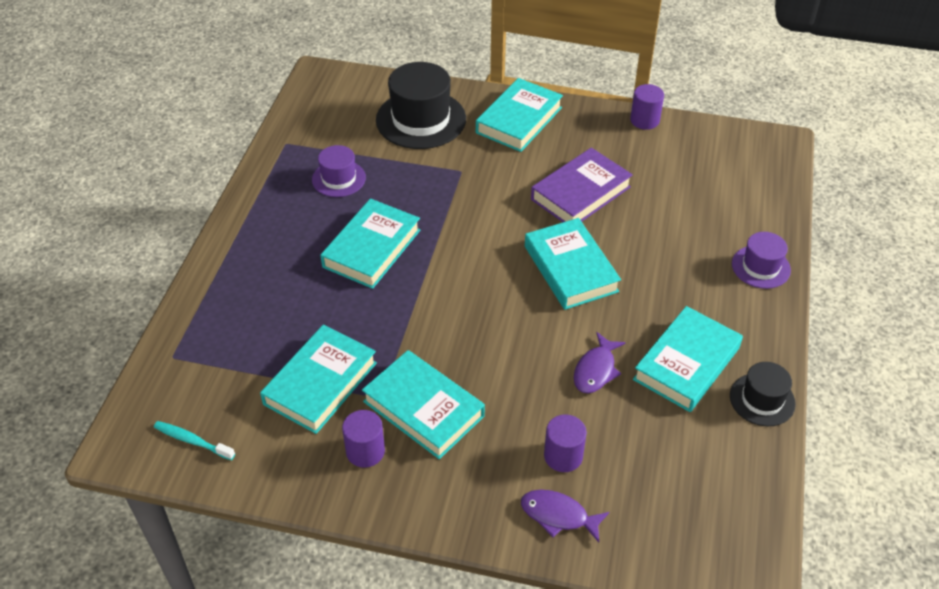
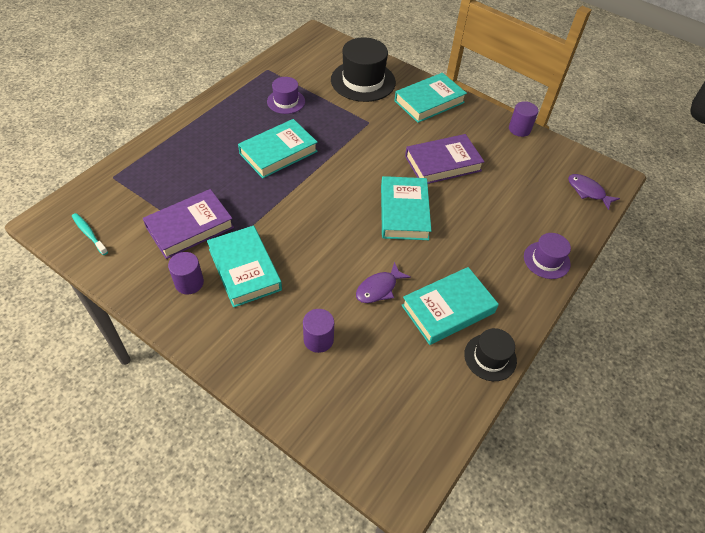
camera: 20 degrees right, 5 degrees up
turquoise book [260,325,377,434] -> purple book [143,189,234,259]
purple fish [521,490,609,542] -> purple fish moved to [568,174,620,210]

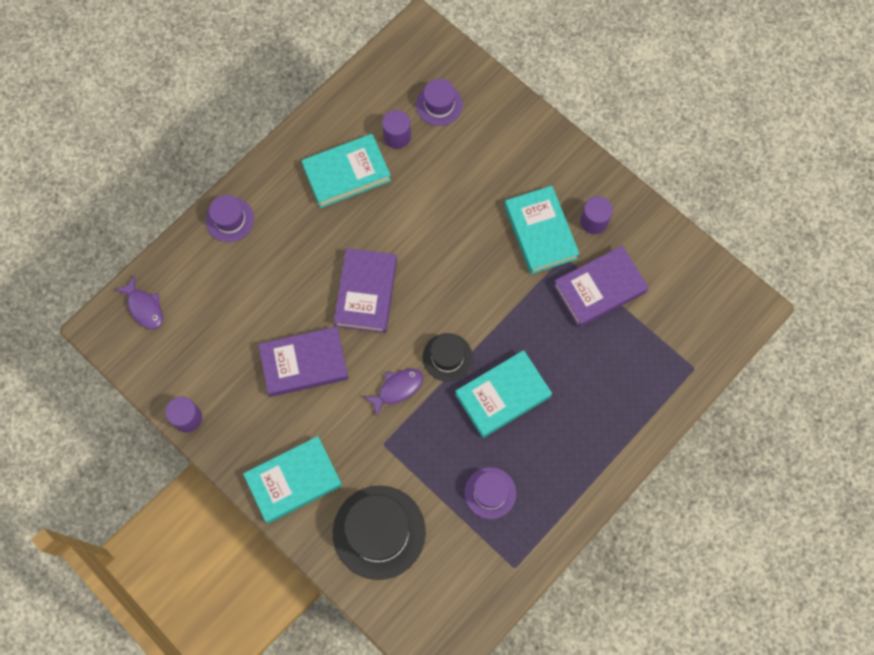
camera: 170 degrees left, 20 degrees up
turquoise toothbrush [72,213,108,255] -> none
purple cylinder [303,309,334,353] -> purple cylinder moved to [382,110,411,149]
purple fish [356,262,411,303] -> purple fish moved to [363,369,423,416]
turquoise book [381,176,431,240] -> purple book [334,248,397,333]
black hat [464,328,517,381] -> black hat moved to [423,333,473,382]
none -> purple hat [416,79,463,126]

